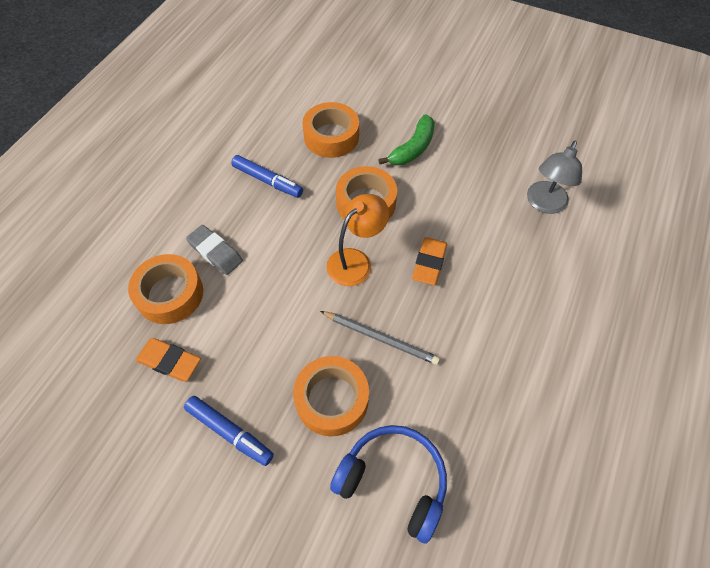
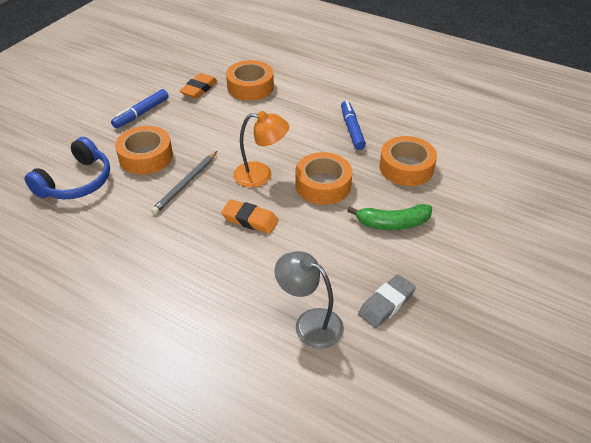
camera: 95 degrees right, 15 degrees down
grey eraser [186,225,243,275] -> grey eraser moved to [358,274,416,328]
blue marker [231,155,303,198] -> blue marker turned 135 degrees clockwise [341,101,366,150]
orange lamp [327,194,389,286] -> orange lamp turned 45 degrees counterclockwise [233,111,289,187]
green banana [378,114,435,165] -> green banana turned 45 degrees counterclockwise [347,204,432,230]

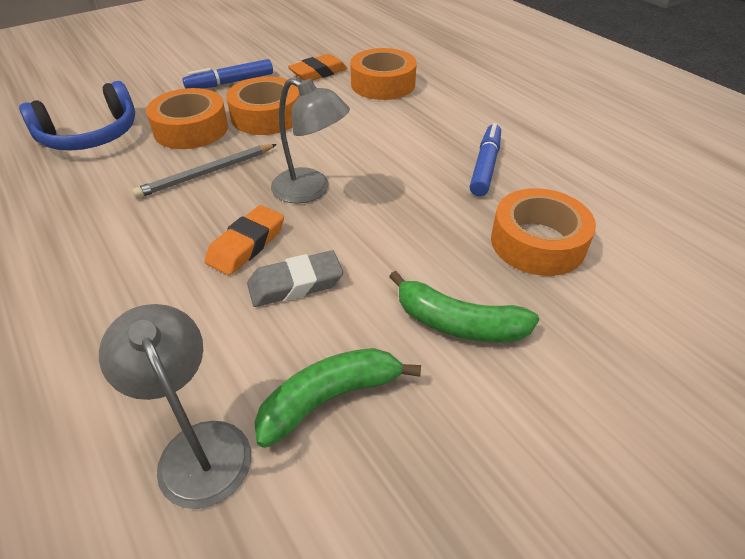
camera: 25 degrees right, 0 degrees up
orange eraser [221,199,279,234] -> orange eraser turned 75 degrees clockwise [205,205,284,276]
orange lamp [233,111,289,187] -> grey lamp [271,78,350,203]
orange tape [295,152,352,205] -> orange tape moved to [226,77,300,135]
grey eraser [358,274,416,328] -> grey eraser moved to [247,250,343,307]
none -> green banana [254,348,421,448]

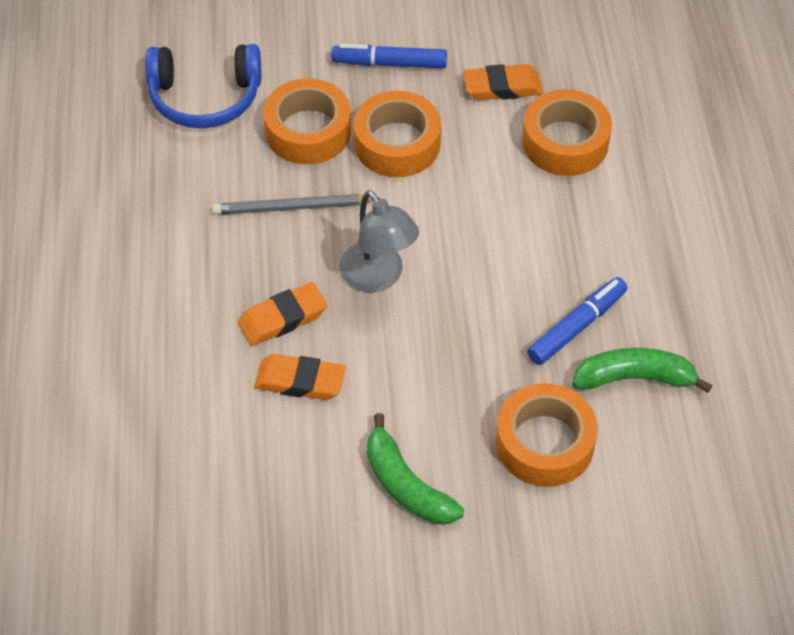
camera: 30 degrees right, 10 degrees up
grey lamp [99,304,251,509] -> none
grey eraser [247,250,343,307] -> orange eraser [254,354,346,400]
green banana [254,348,421,448] -> green banana moved to [572,348,712,393]

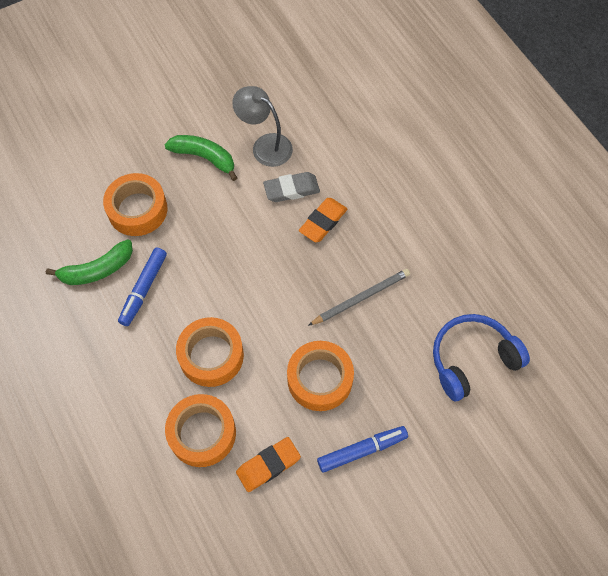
camera: 155 degrees right, 10 degrees up
orange eraser [254,354,346,400] -> grey eraser [263,172,320,202]
orange tape [263,79,351,164] -> orange tape moved to [176,317,244,387]
grey lamp [339,190,419,292] -> grey lamp moved to [232,86,293,167]

